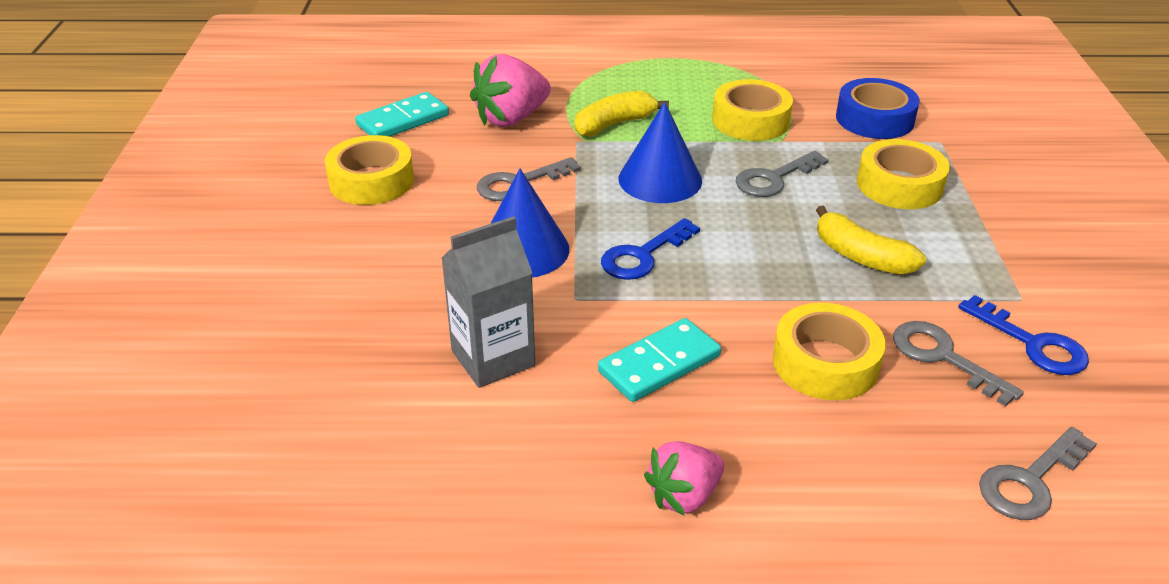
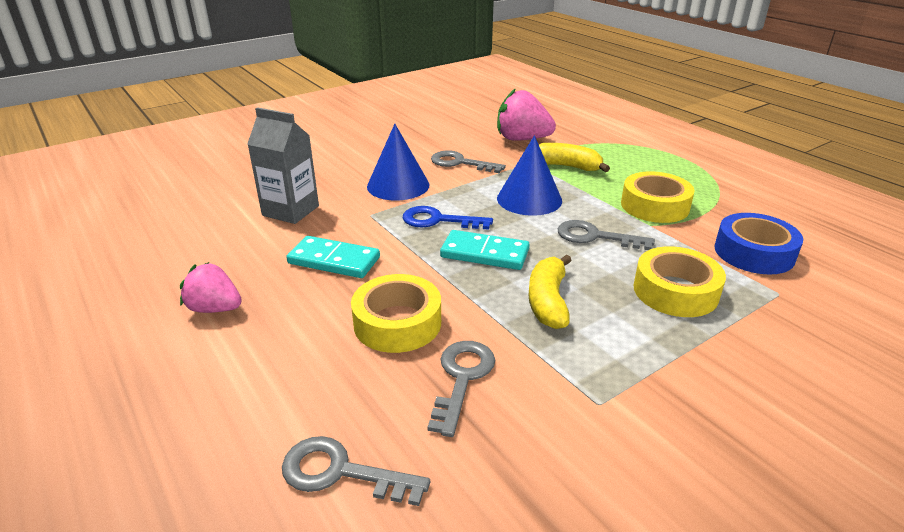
camera: 55 degrees right, 5 degrees down
yellow tape [325,135,414,205] -> none
turquoise domino [355,92,449,137] -> turquoise domino moved to [440,230,530,270]
blue key [958,295,1089,375] -> none

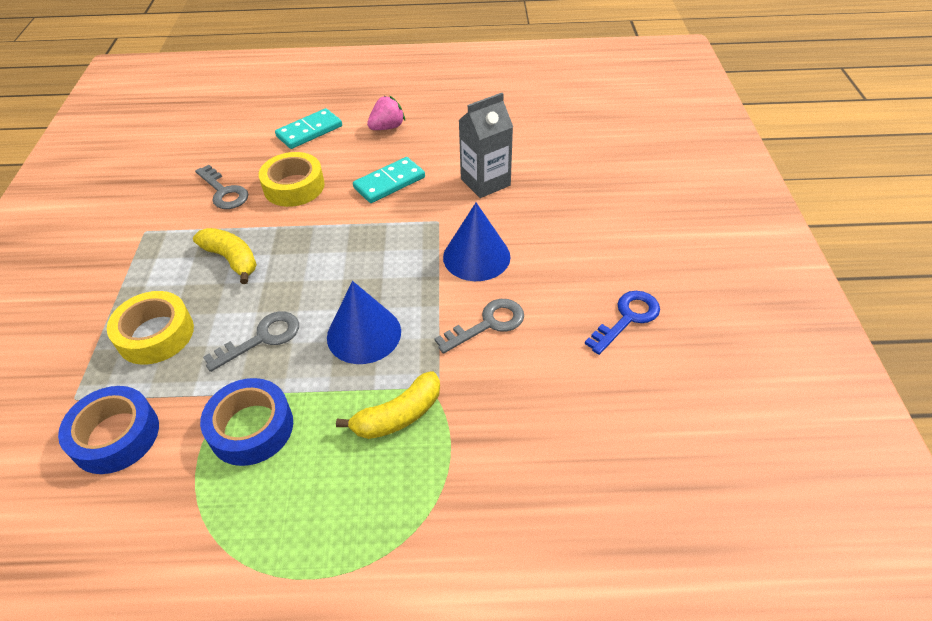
camera: 125 degrees right, 15 degrees up
grey key [282,436,430,506] -> none
blue key [403,206,493,230] -> blue key moved to [585,291,660,355]
turquoise domino [440,230,530,270] -> turquoise domino moved to [275,108,342,149]
pink strawberry [497,88,556,141] -> none
yellow tape [621,171,695,223] -> blue tape [200,378,293,466]

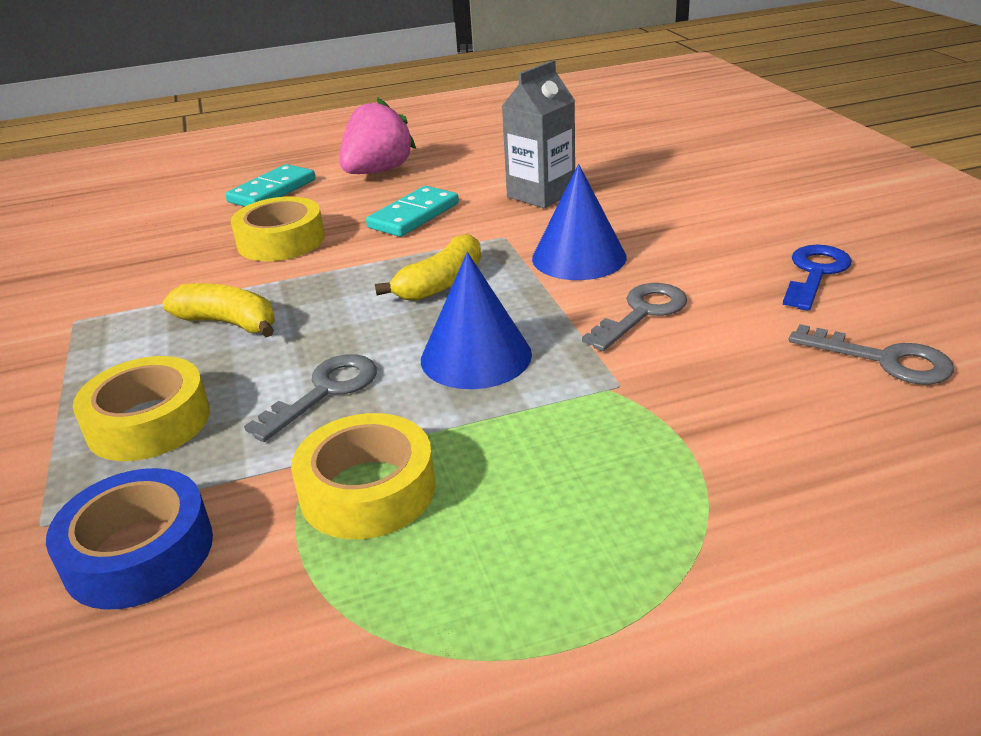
camera: 15 degrees left, 15 degrees down
grey key [195,165,248,209] -> grey key moved to [789,324,954,385]
blue tape [200,378,293,466] -> yellow tape [291,413,436,539]
yellow banana [336,371,440,439] -> yellow banana moved to [375,234,481,301]
pink strawberry [367,95,405,130] -> pink strawberry [339,98,416,174], size x1.55

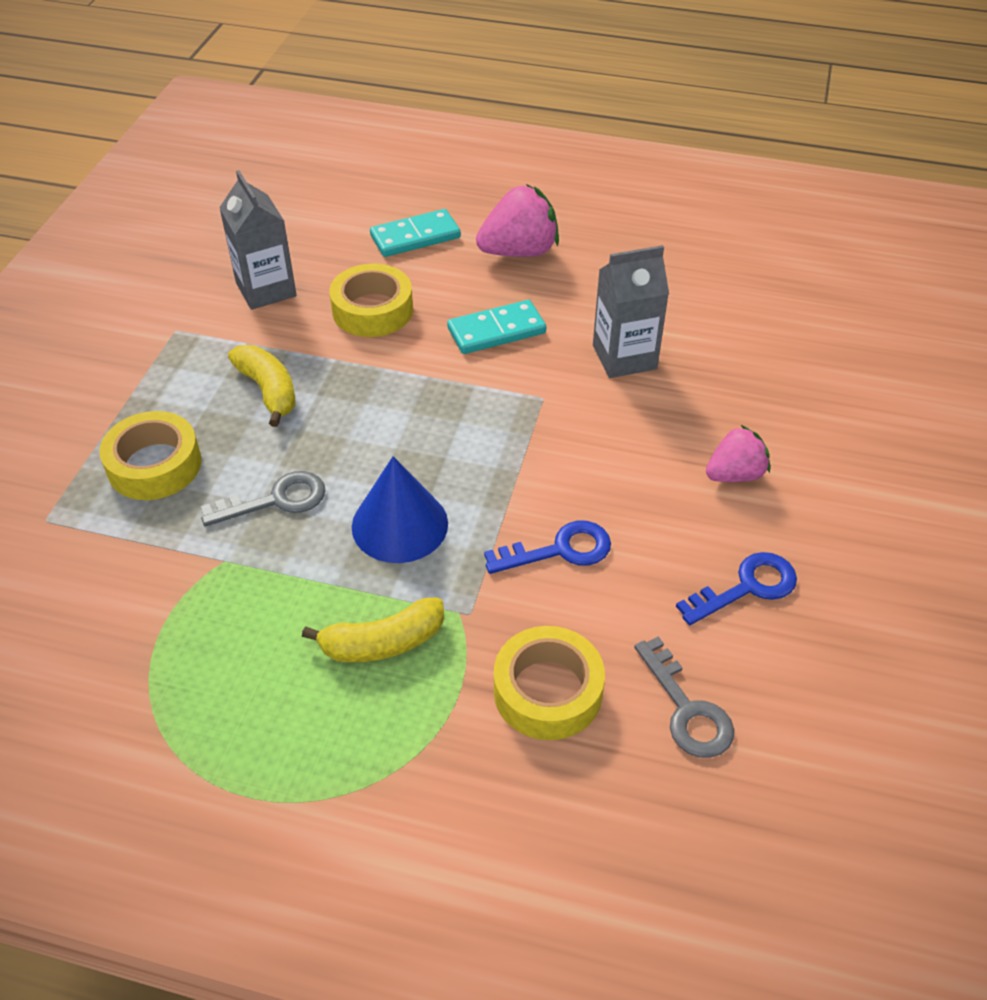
camera: 30 degrees right, 15 degrees up
blue tape [46,468,213,610] -> none
yellow tape [291,413,436,539] -> yellow tape moved to [494,626,605,740]
yellow banana [375,234,481,301] -> yellow banana moved to [302,597,444,662]
blue cone [532,164,626,280] -> none
grey key [582,283,687,351] -> blue key [484,521,611,574]
none -> grey carton [219,170,297,310]
none -> pink strawberry [706,425,770,482]

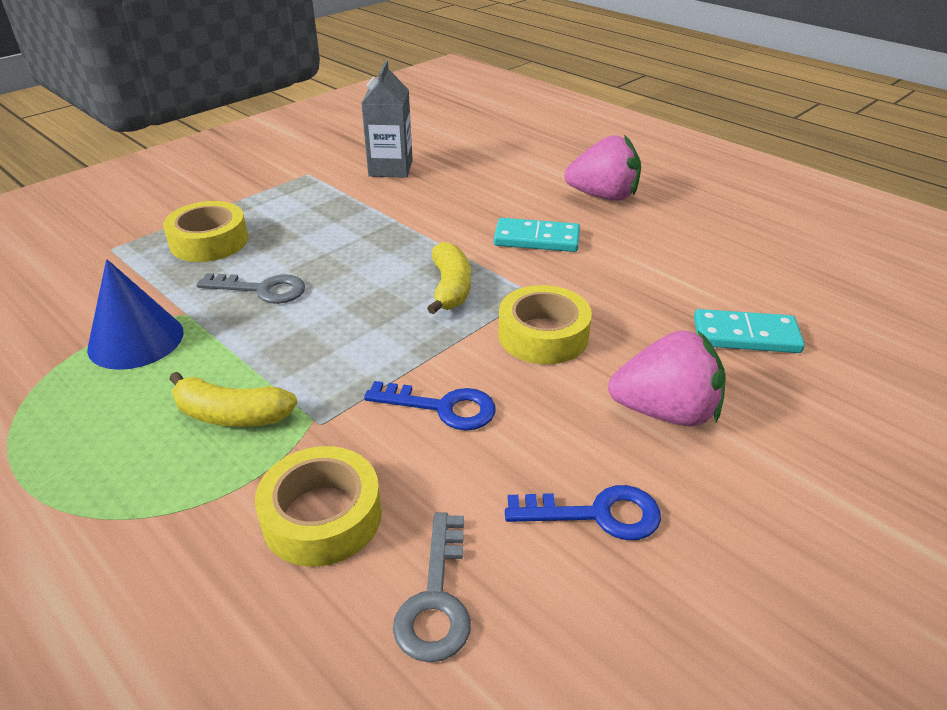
camera: 30 degrees right, 10 degrees down
yellow banana [228,345,296,427] -> yellow banana moved to [427,242,471,314]
yellow tape [329,263,413,337] -> yellow tape moved to [499,285,592,364]
blue cone [352,456,448,563] -> blue cone moved to [87,259,183,370]
turquoise domino [370,209,461,257] -> turquoise domino moved to [694,309,805,353]
grey carton [593,245,669,378] -> none
pink strawberry [706,425,770,482] -> pink strawberry [608,330,726,426], size x1.55

